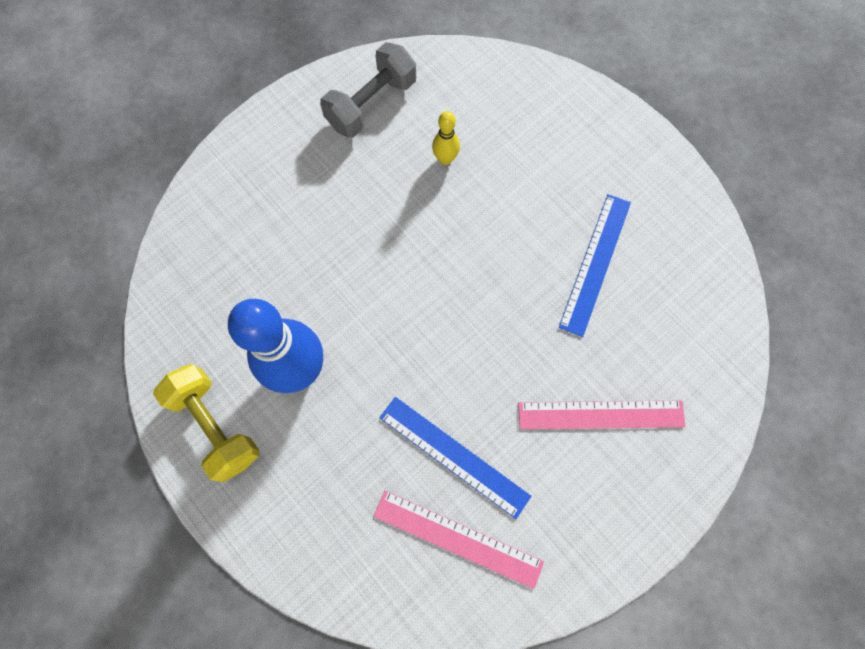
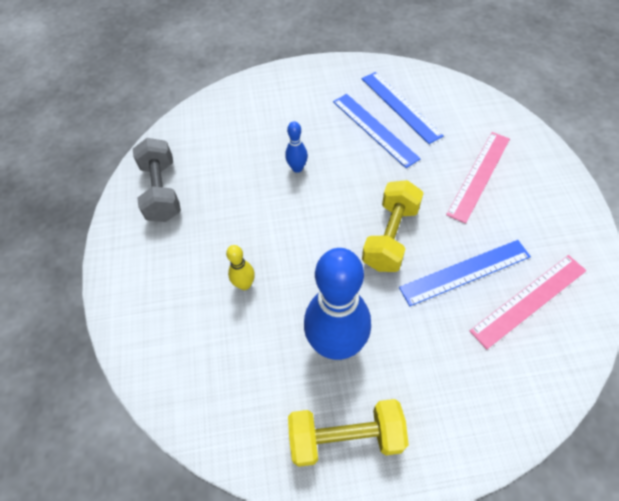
camera: 55 degrees left, 15 degrees down
yellow bowling pin [432,111,460,165] -> yellow bowling pin moved to [226,245,255,290]
none -> blue bowling pin [285,121,308,173]
none -> blue ruler [362,72,444,144]
none -> yellow dumbbell [362,180,424,272]

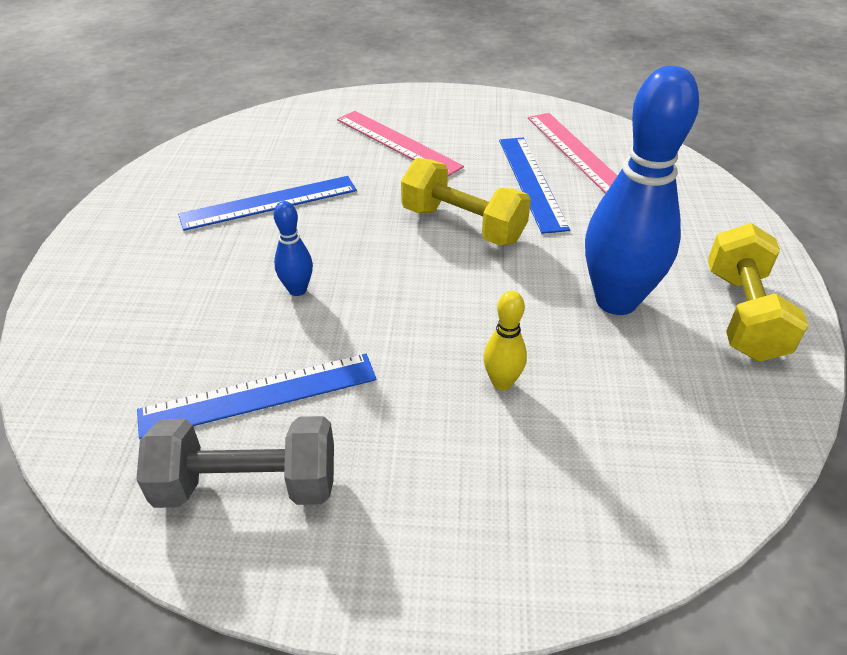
camera: 80 degrees left, 15 degrees down
blue ruler [362,72,444,144] -> blue ruler moved to [137,354,376,440]

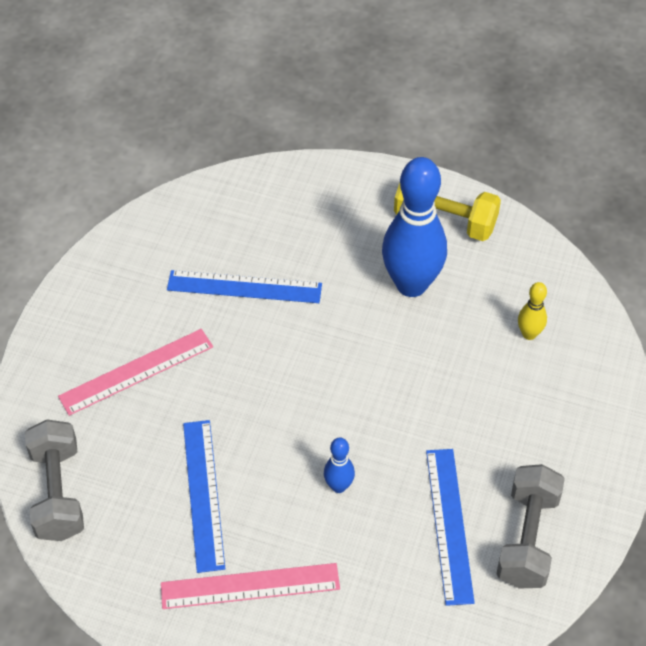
camera: 75 degrees left, 10 degrees up
yellow dumbbell [401,158,531,246] -> none
yellow bowling pin [483,291,527,390] -> yellow bowling pin moved to [518,282,547,340]
pink ruler [528,113,617,194] -> pink ruler moved to [161,563,340,609]
none -> grey dumbbell [25,419,84,541]

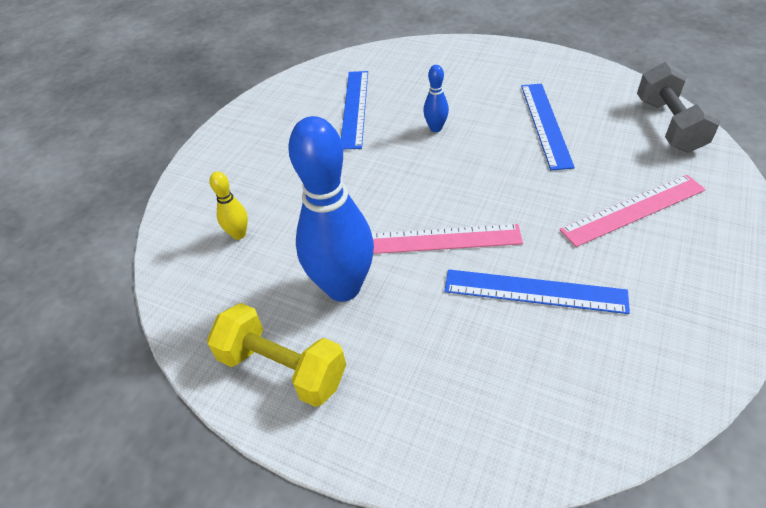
camera: 170 degrees left, 5 degrees down
pink ruler [161,563,340,609] -> pink ruler moved to [372,224,523,254]
grey dumbbell [496,464,565,589] -> none

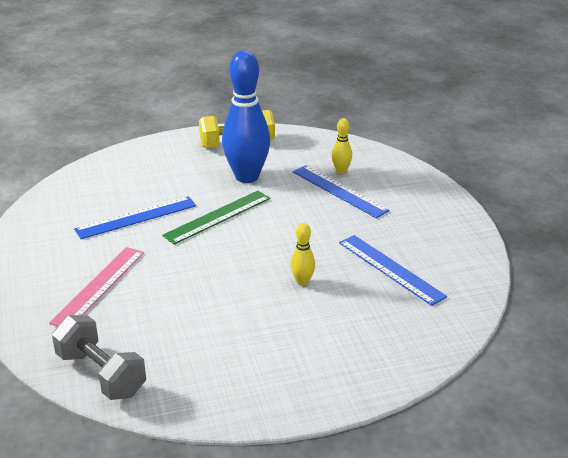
camera: 135 degrees right, 15 degrees down
pink ruler [372,224,523,254] -> green ruler [162,191,270,245]
blue bowling pin [423,65,449,132] -> yellow bowling pin [290,223,315,286]
blue ruler [521,84,575,170] -> blue ruler moved to [293,165,390,218]

